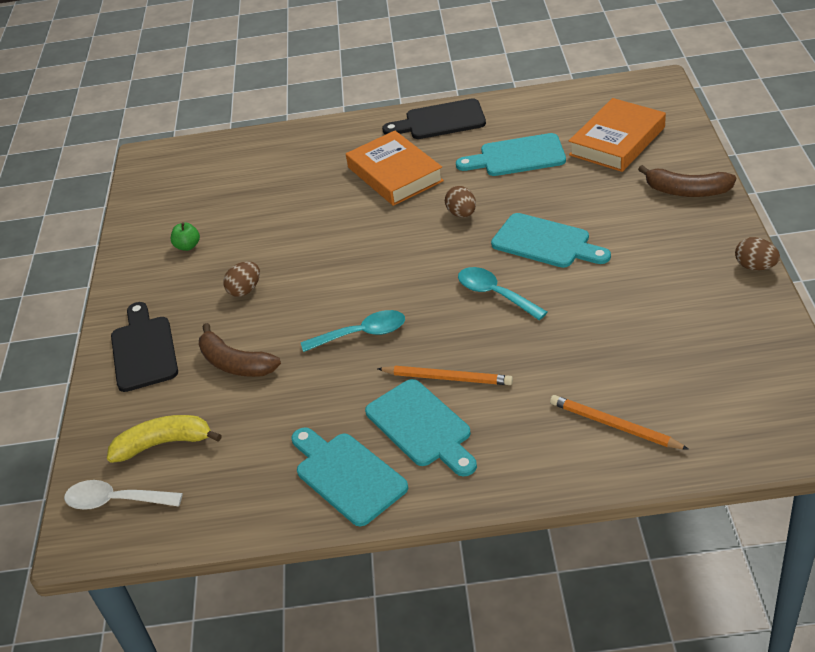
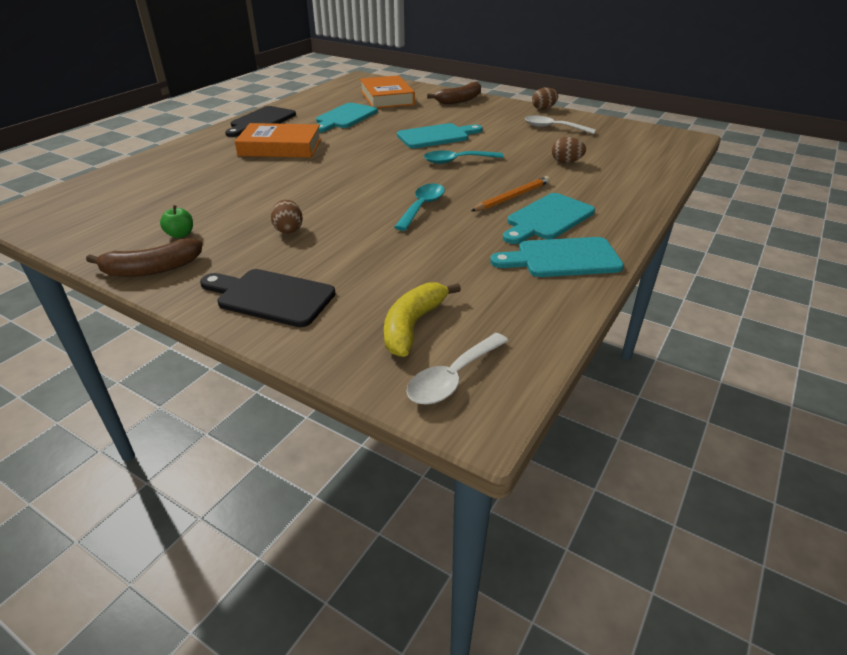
camera: 60 degrees left, 5 degrees down
brown banana [199,323,281,377] -> brown banana moved to [86,238,202,277]
turquoise cutting board [365,379,477,476] -> turquoise cutting board turned 135 degrees clockwise [503,193,595,244]
brown egg [445,186,476,218] -> brown egg moved to [552,137,586,163]
orange pencil [550,395,689,450] -> none
none -> white spoon [525,115,596,134]

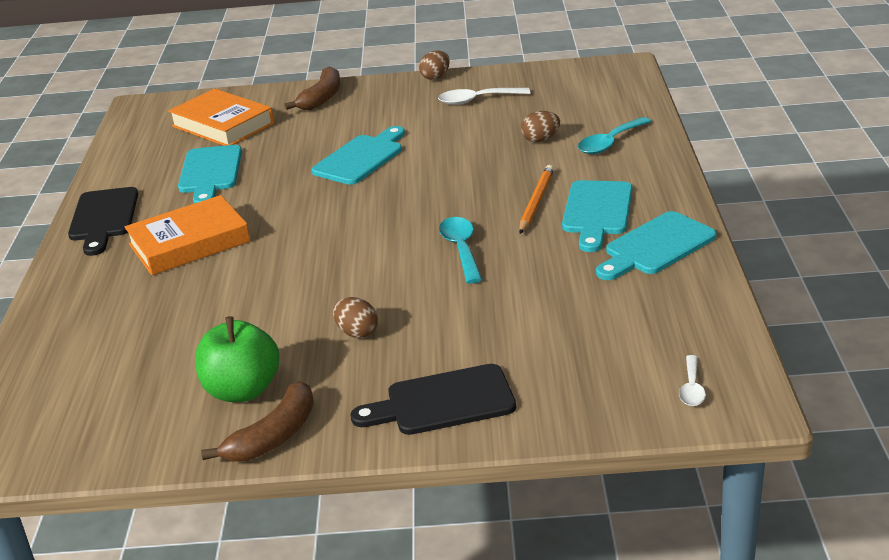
camera: 30 degrees left, 5 degrees down
green apple [160,205,193,238] -> green apple [195,316,280,402], size x2.08
yellow banana [384,282,461,357] -> none
white spoon [406,333,509,405] -> white spoon [679,355,706,406], size x0.62
turquoise spoon [424,150,504,164] -> turquoise spoon moved to [578,117,652,154]

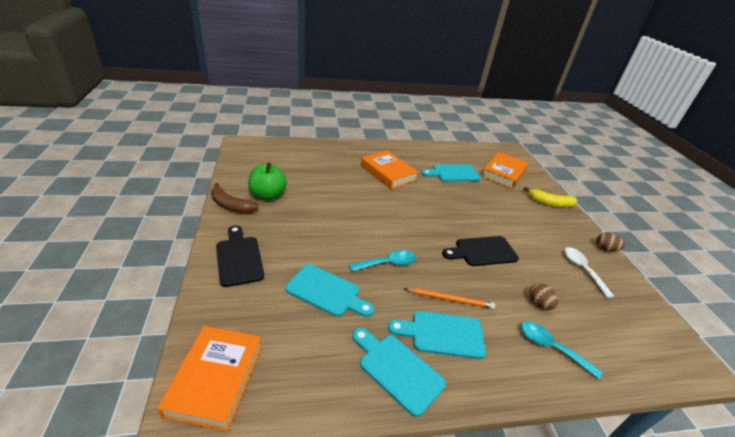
camera: 75 degrees right, 5 degrees up
black cutting board [68,187,138,256] -> black cutting board moved to [442,236,519,266]
brown banana [284,67,340,110] -> yellow banana [524,187,577,208]
turquoise cutting board [312,126,405,185] -> turquoise cutting board moved to [286,264,374,317]
brown egg [333,297,378,338] -> none
white spoon [679,355,706,406] -> orange book [157,326,262,431]

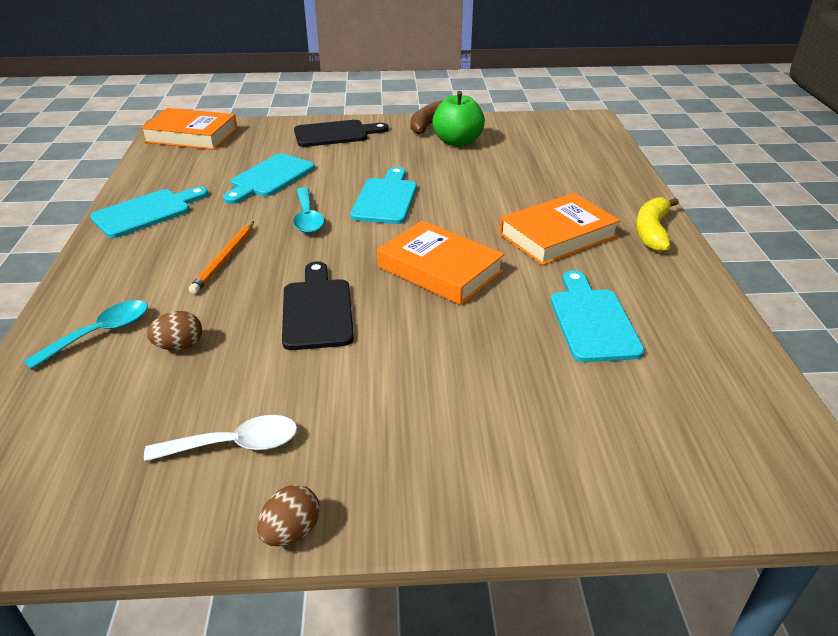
camera: 100 degrees right, 0 degrees up
turquoise cutting board [388,311,486,359] -> turquoise cutting board moved to [350,167,417,224]
orange book [481,152,528,189] -> orange book moved to [377,221,504,305]
yellow banana [524,187,577,208] -> yellow banana moved to [636,197,679,252]

